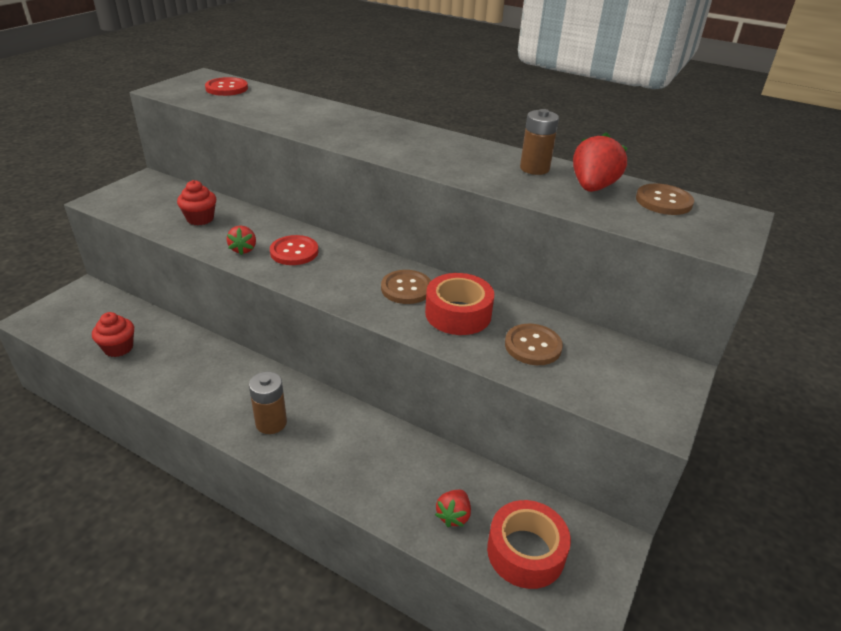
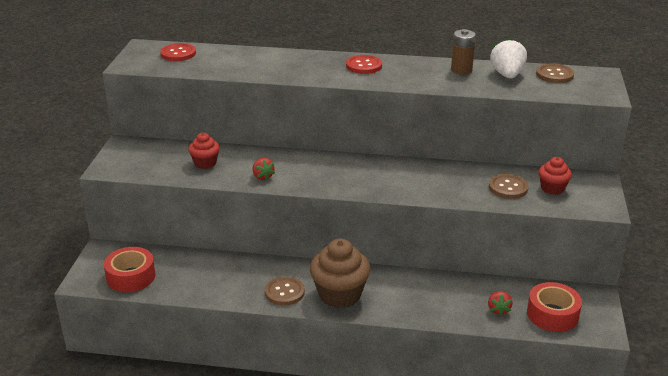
camera: 20 degrees left, 5 degrees down
red cupcake [92,312,134,357] -> red cupcake moved to [539,157,572,195]
brown battery [249,372,287,434] -> brown cupcake [310,239,370,308]
red button [270,235,319,265] -> red button moved to [346,55,382,74]
brown button [381,270,431,304] -> brown button moved to [265,276,305,306]
red tape [425,273,494,335] -> red tape moved to [104,247,155,292]
red strawberry [573,132,628,192] -> white strawberry [490,38,527,79]

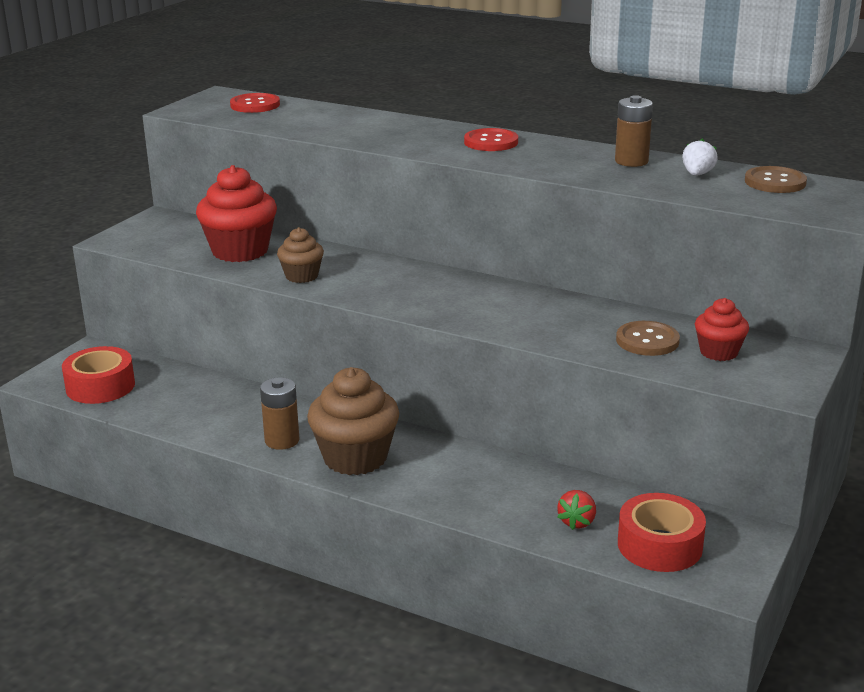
camera: 20 degrees right, 5 degrees down
red cupcake [188,133,220,169] -> red cupcake [196,165,277,262], size x1.79
red strawberry [253,158,275,180] -> brown cupcake [277,227,324,283]
brown button [265,276,305,306] -> brown battery [260,377,299,450]
white strawberry [490,38,527,79] -> white strawberry [682,139,718,176], size x0.60

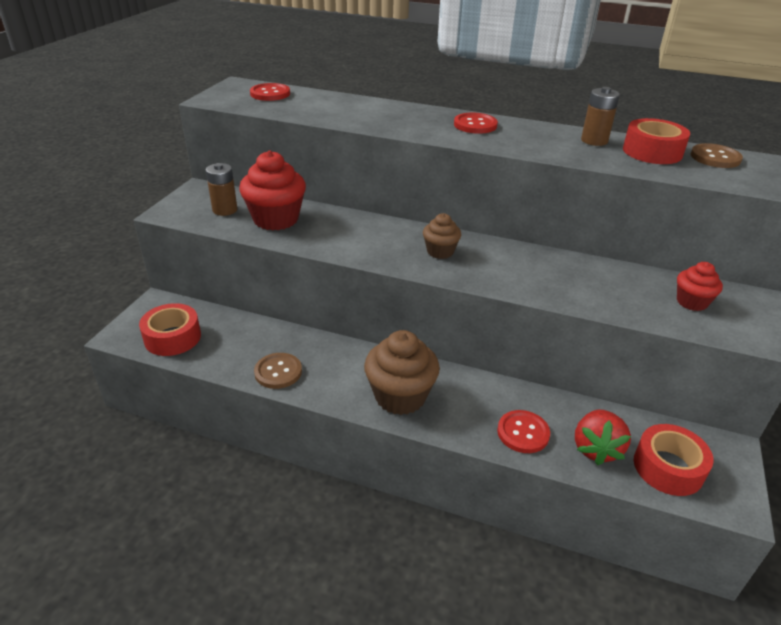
camera: 10 degrees left, 10 degrees up
brown battery [260,377,299,450] -> brown battery moved to [206,163,238,216]
brown cupcake [277,227,324,283] -> brown cupcake moved to [423,213,461,259]
red strawberry [557,490,596,530] -> red strawberry [575,410,631,465], size x1.67
brown button [616,321,680,356] -> brown button moved to [254,353,302,389]
white strawberry [682,139,718,176] -> red tape [623,118,690,164]
none -> red button [497,410,550,453]

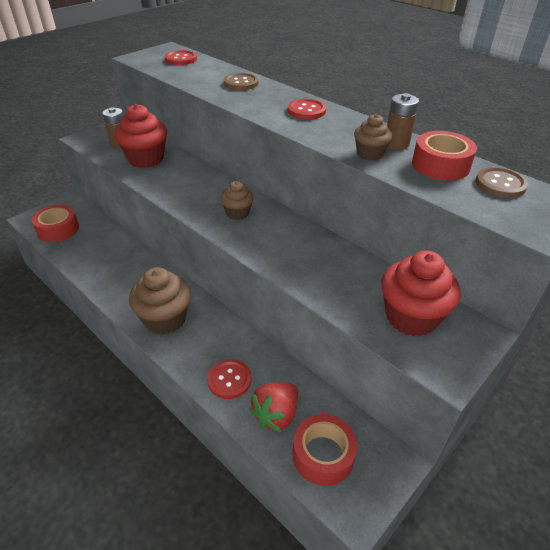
camera: 25 degrees right, 5 degrees up
brown button [254,353,302,389] -> brown button moved to [224,73,259,90]
red cupcake [677,262,723,311] -> red cupcake [381,250,460,336], size x1.79
none -> brown cupcake [354,114,392,161]

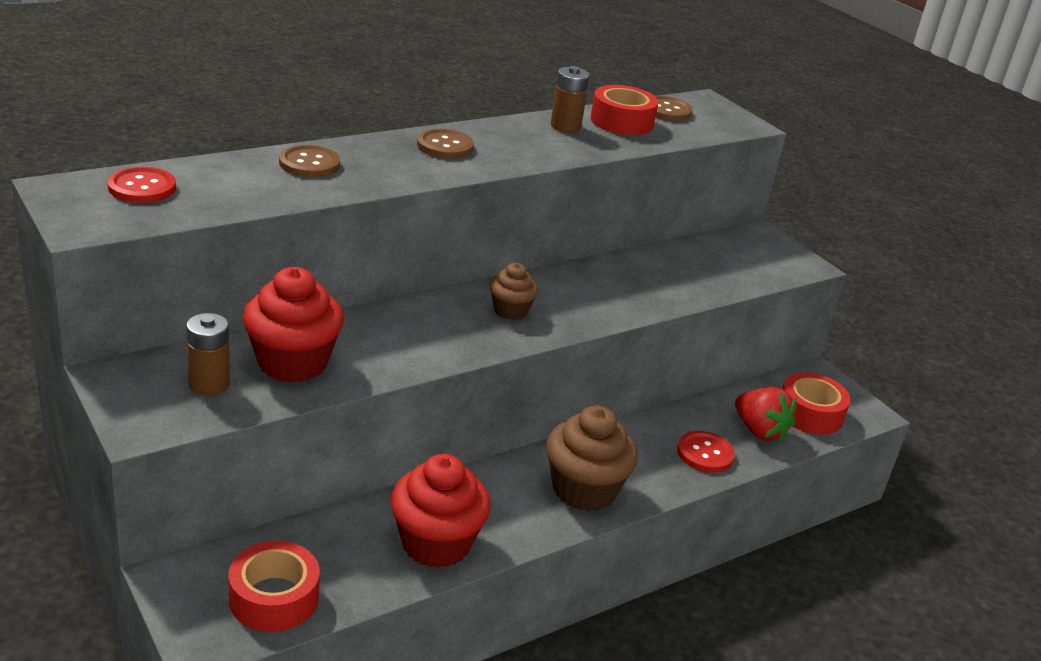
camera: 80 degrees left, 10 degrees down
red button [288,99,326,119] -> brown button [417,129,474,159]
brown cupcake [354,114,392,161] -> none
red cupcake [381,250,460,336] -> red cupcake moved to [390,454,491,568]

